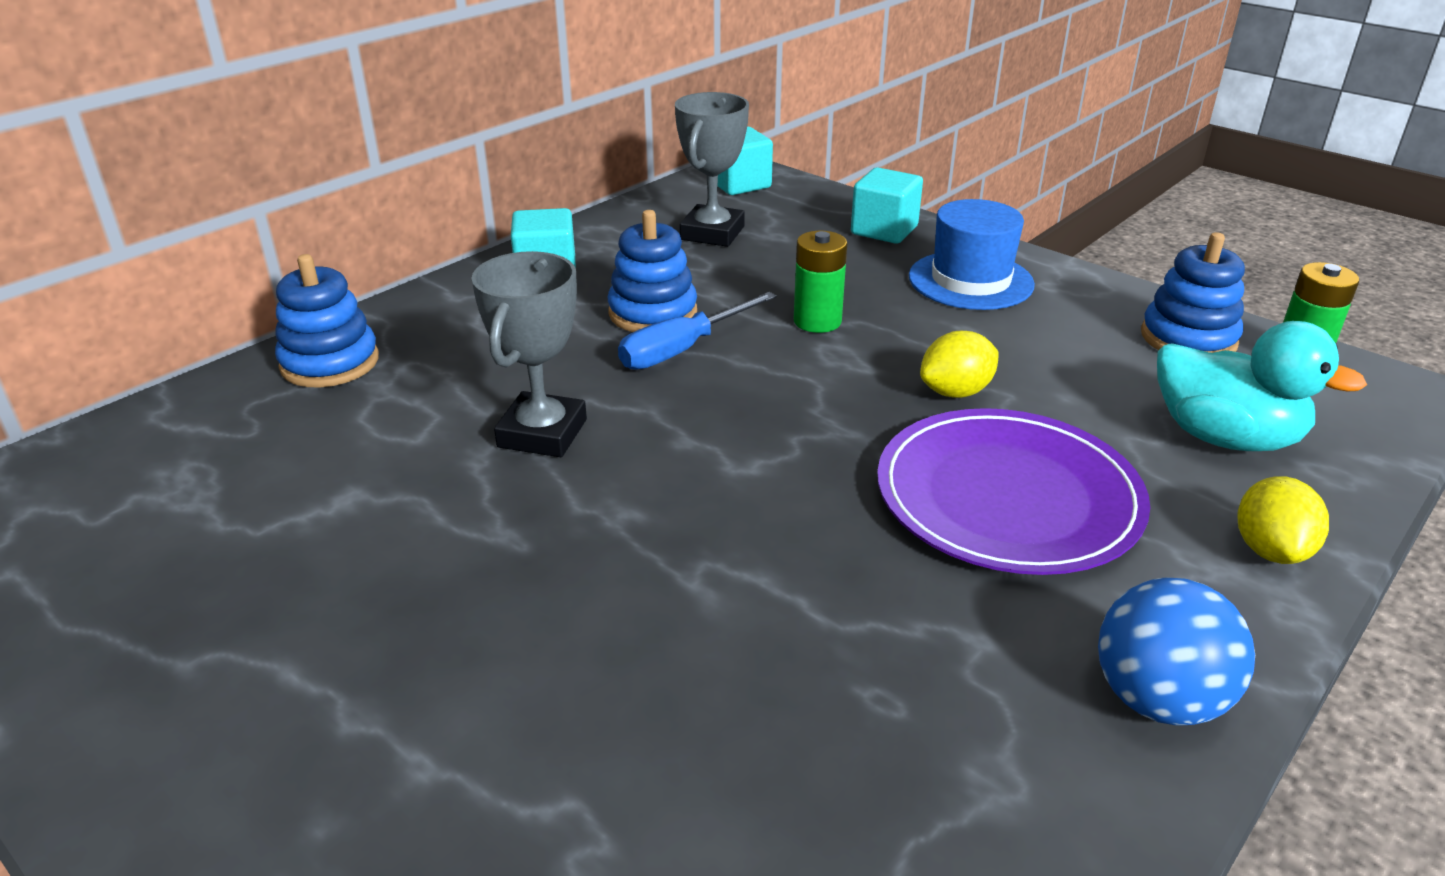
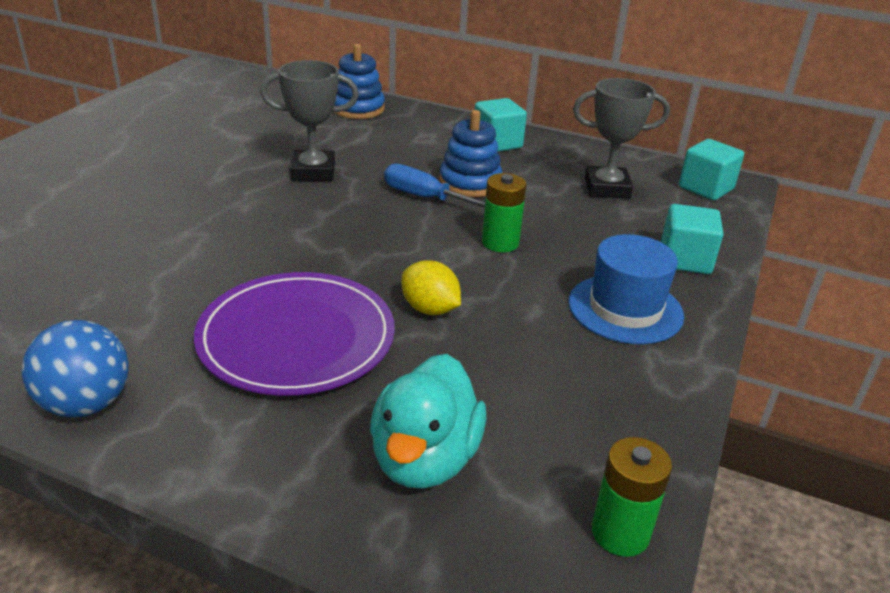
camera: 70 degrees right, 0 degrees up
blue stacking toy [1141,232,1245,353] -> none
yellow lemon [1237,476,1329,564] -> none

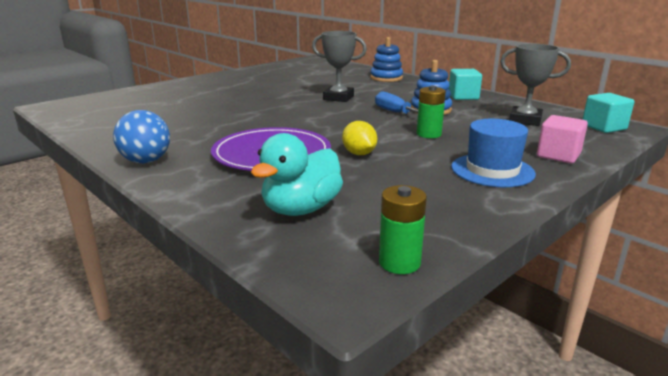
camera: 25 degrees right, 10 degrees down
turquoise cube [661,204,723,274] -> pink cube [537,115,588,164]

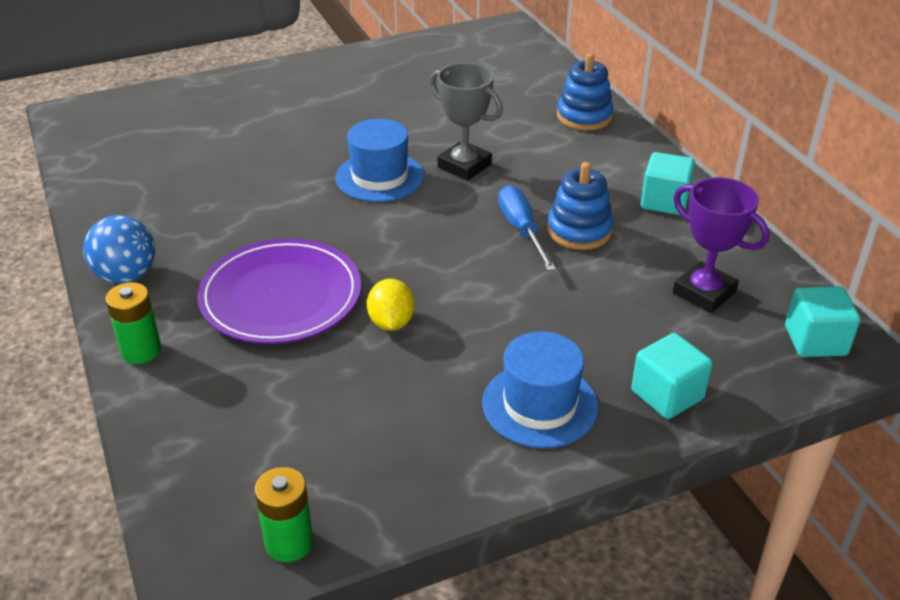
camera: 20 degrees right, 15 degrees up
turquoise duck [251,133,343,216] -> none
green battery [417,86,446,138] -> green battery moved to [105,282,162,364]
grey trophy [500,44,571,126] -> purple trophy [673,177,769,313]
pink cube [537,115,588,164] -> turquoise cube [631,333,713,419]
none -> blue hat [336,119,424,202]

